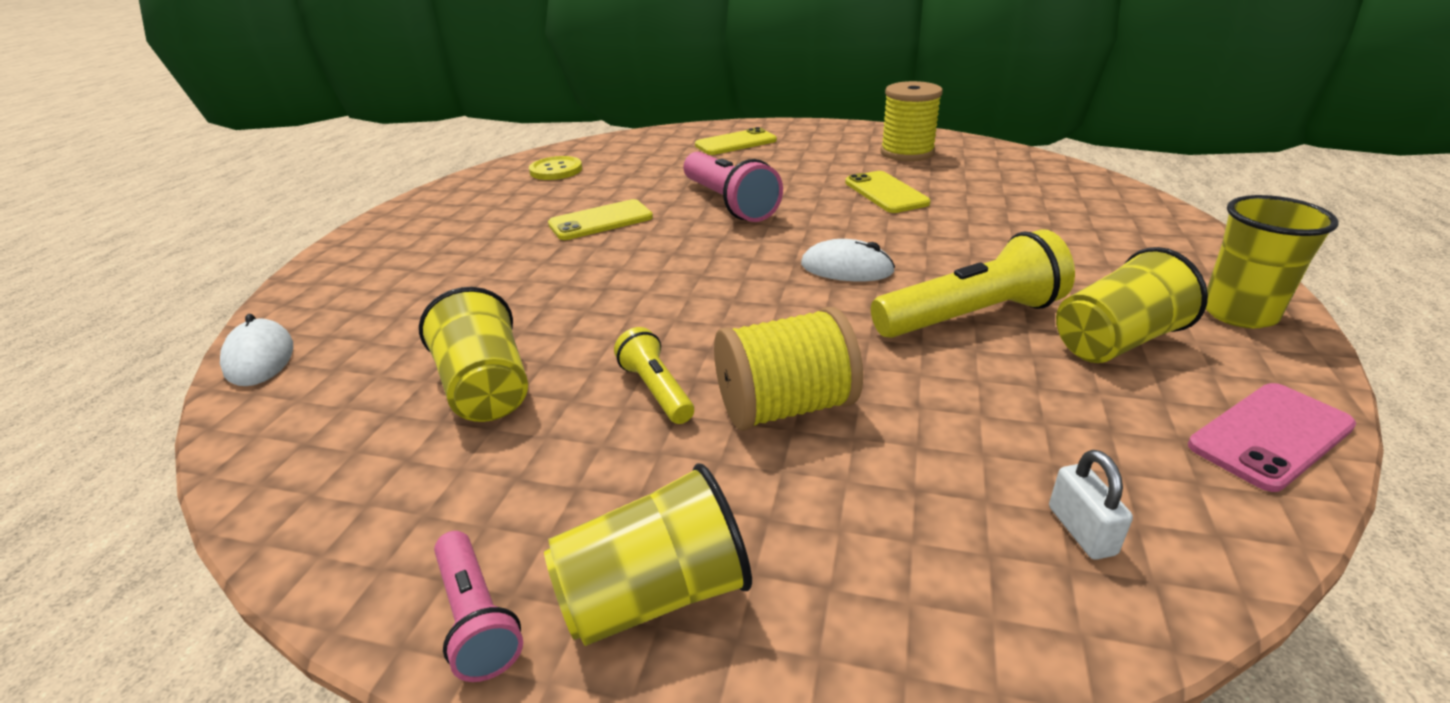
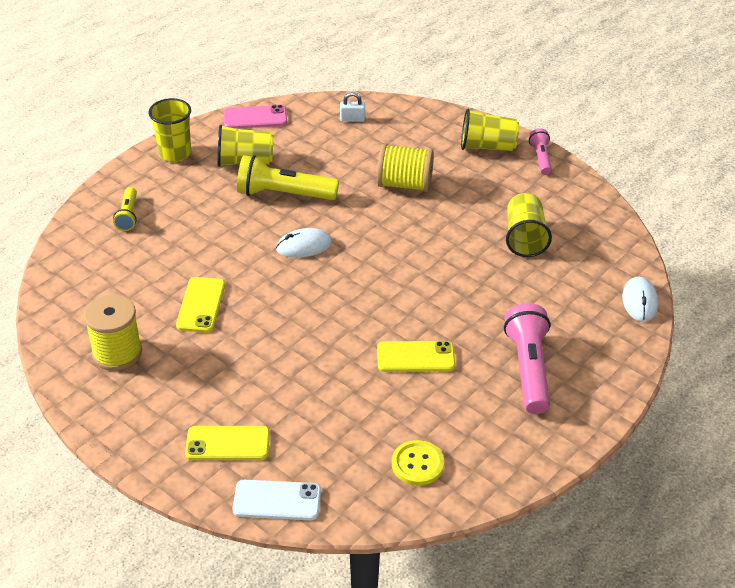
camera: 155 degrees left, 10 degrees up
yellow flashlight [614,327,694,424] -> yellow flashlight moved to [113,187,137,231]
pink flashlight [683,152,783,222] -> pink flashlight moved to [504,303,550,414]
white mouse [801,239,895,281] -> white mouse turned 60 degrees counterclockwise [276,228,332,258]
white padlock [1049,450,1133,560] -> white padlock turned 75 degrees clockwise [340,92,365,122]
none -> white phone [232,480,321,520]

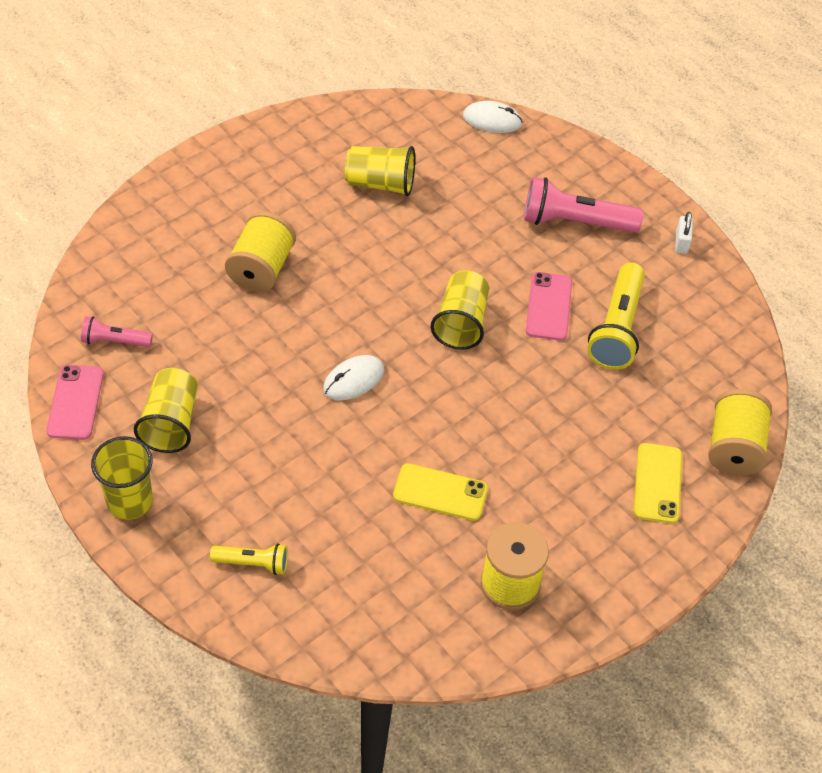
camera: 85 degrees left, 10 degrees up
white phone [232,480,321,520] -> yellow spool [708,389,772,476]
yellow flashlight [237,155,339,200] -> yellow flashlight moved to [587,262,645,369]
white mouse [276,228,332,258] -> white mouse turned 60 degrees clockwise [323,355,384,400]
white padlock [340,92,365,122] -> white padlock moved to [675,212,693,254]
yellow phone [377,341,455,372] -> pink phone [526,272,572,341]
yellow button [392,440,444,486] -> none
yellow cup [461,109,519,151] -> yellow cup moved to [430,270,489,350]
pink flashlight [529,128,552,175] -> pink flashlight moved to [81,316,153,347]

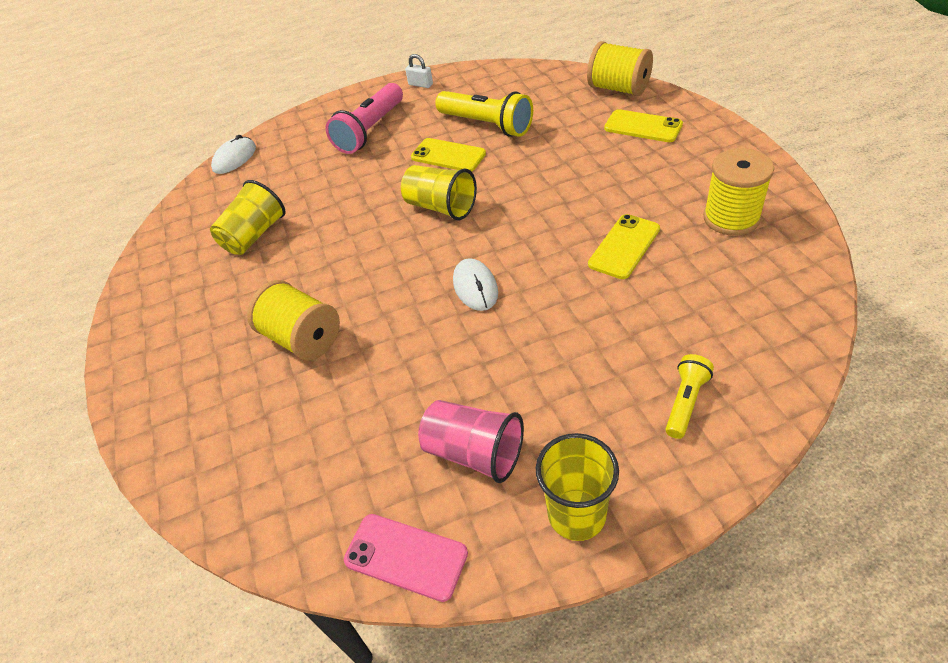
camera: 60 degrees left, 5 degrees down
pink flashlight [81,316,153,347] -> none
yellow cup [134,368,198,453] -> pink cup [418,400,524,483]
pink phone [526,272,572,341] -> yellow phone [411,138,486,172]

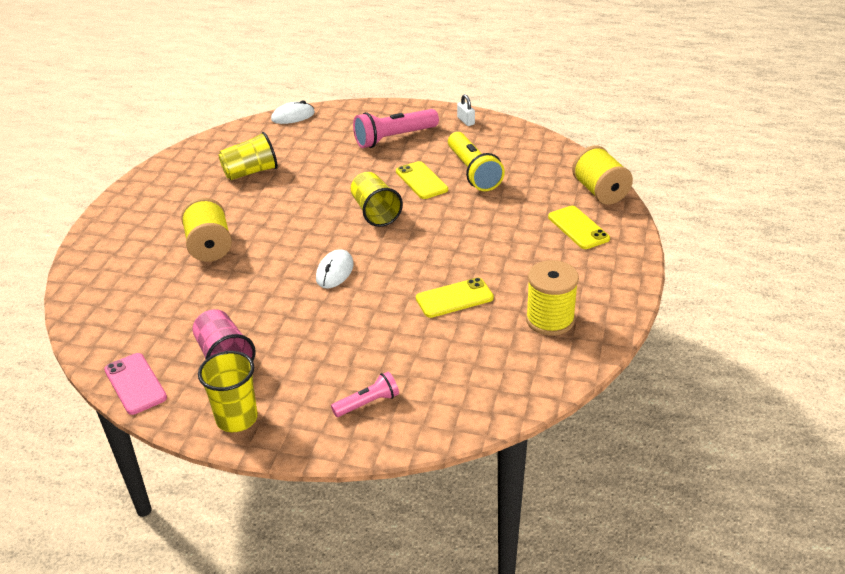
camera: 30 degrees right, 10 degrees down
yellow flashlight [666,354,714,439] -> pink flashlight [331,372,399,417]

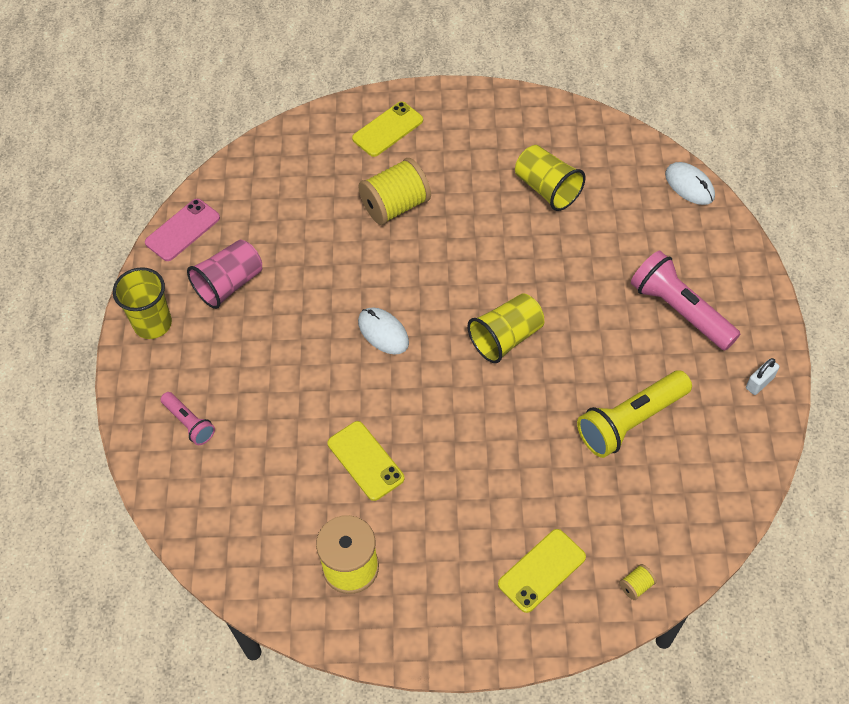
camera: 75 degrees right, 20 degrees up
white mouse [316,249,354,288] -> white mouse turned 45 degrees clockwise [358,307,409,354]
yellow phone [396,161,448,199] -> yellow phone moved to [352,101,423,157]
yellow spool [572,146,633,205] -> yellow spool [619,564,657,600], size x0.42

